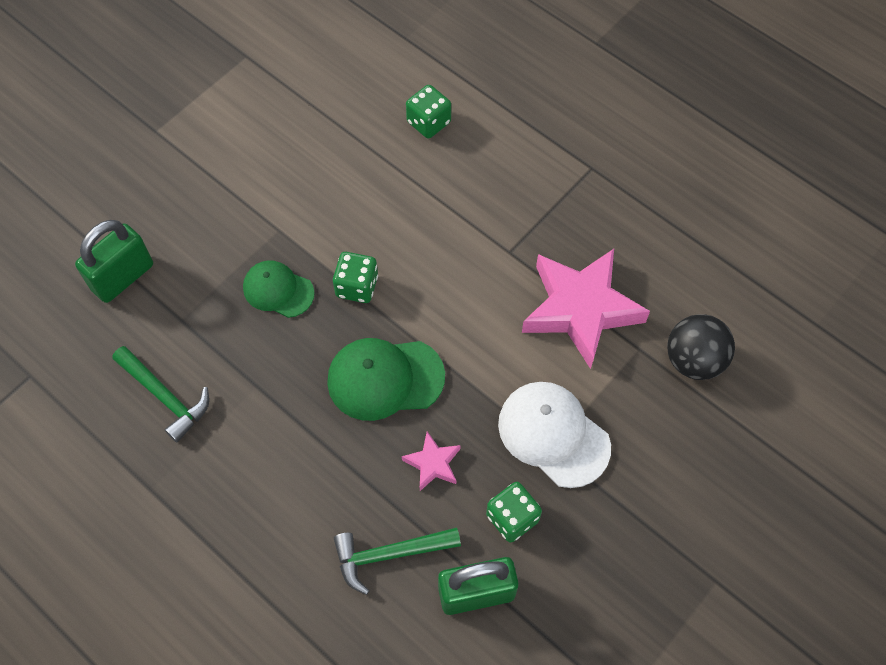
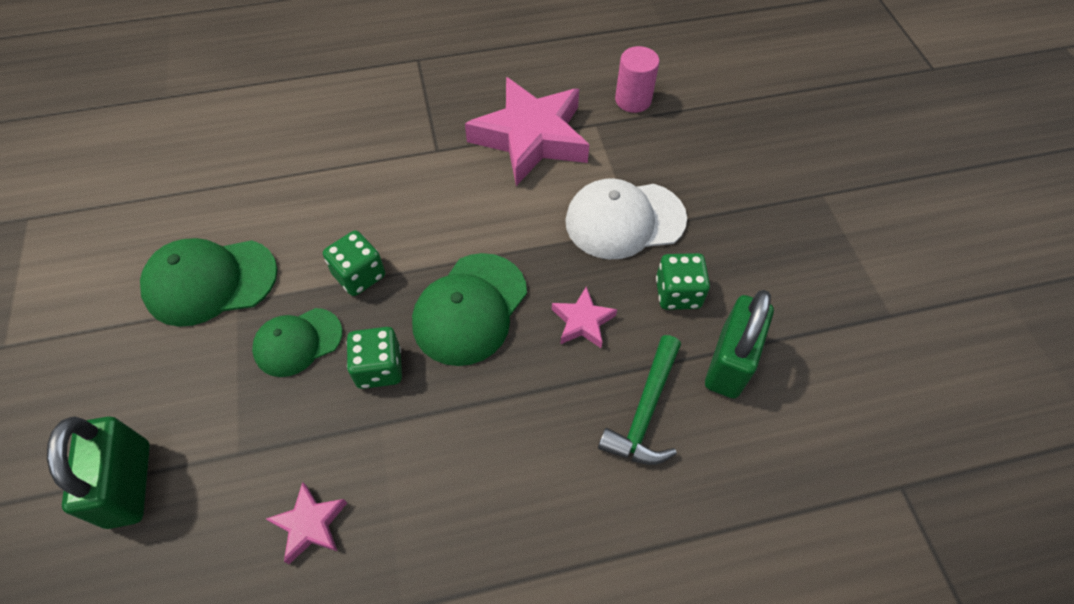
camera: 55 degrees left, 5 degrees down
green hammer [112,346,209,442] -> pink star [266,482,347,564]
green dice [406,85,451,139] -> green dice moved to [347,327,402,389]
black ball [667,314,735,380] -> pink cylinder [615,46,660,113]
none -> green cap [140,238,278,327]

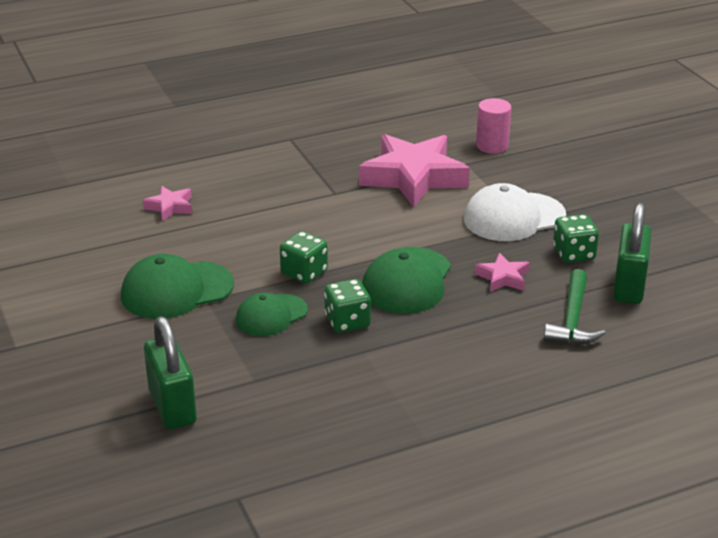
camera: 10 degrees left, 25 degrees down
pink star [266,482,347,564] -> pink star moved to [143,186,192,221]

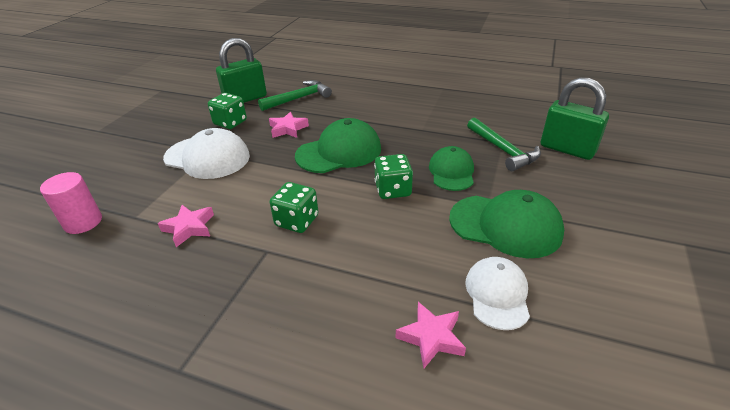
camera: 135 degrees left, 5 degrees up
green padlock [144,316,197,429] -> green padlock turned 75 degrees counterclockwise [541,77,609,160]
green cap [236,293,308,336] -> green cap turned 90 degrees counterclockwise [429,146,474,191]
green dice [324,279,371,333] -> green dice moved to [270,182,319,233]
pink star [359,134,470,207] -> pink star [158,205,214,247], size x0.45
none -> white cap [465,257,530,330]
none -> green hammer [467,118,541,172]

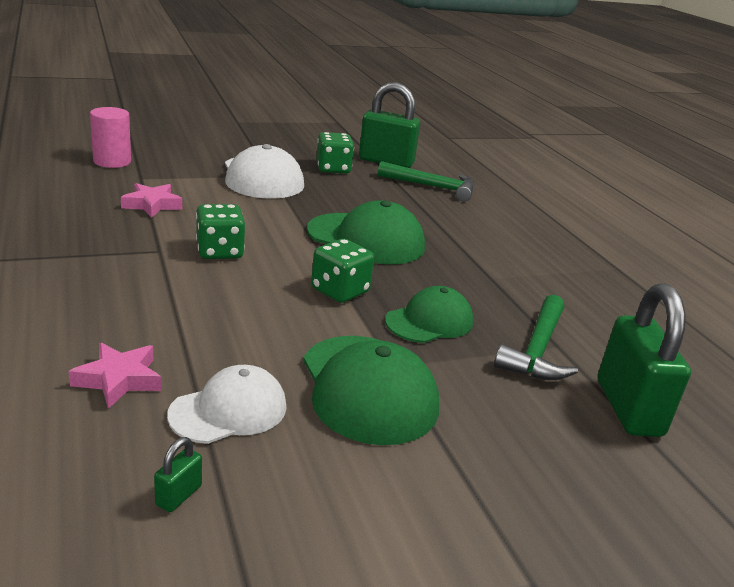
camera: 45 degrees right, 10 degrees down
pink star [269,112,309,138] -> none
none -> green padlock [154,437,202,512]

